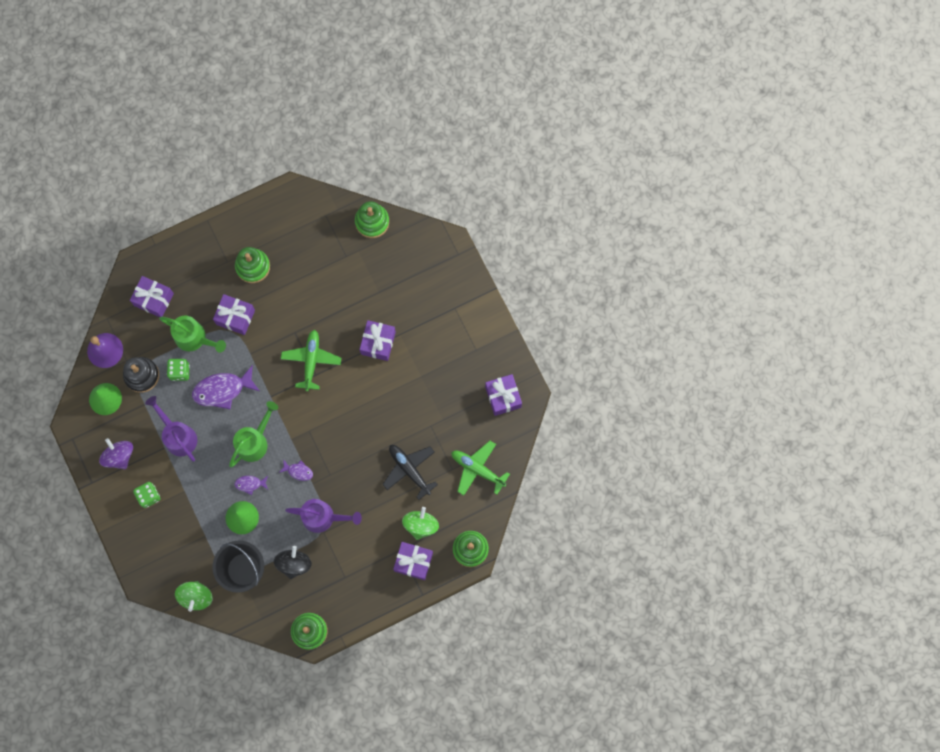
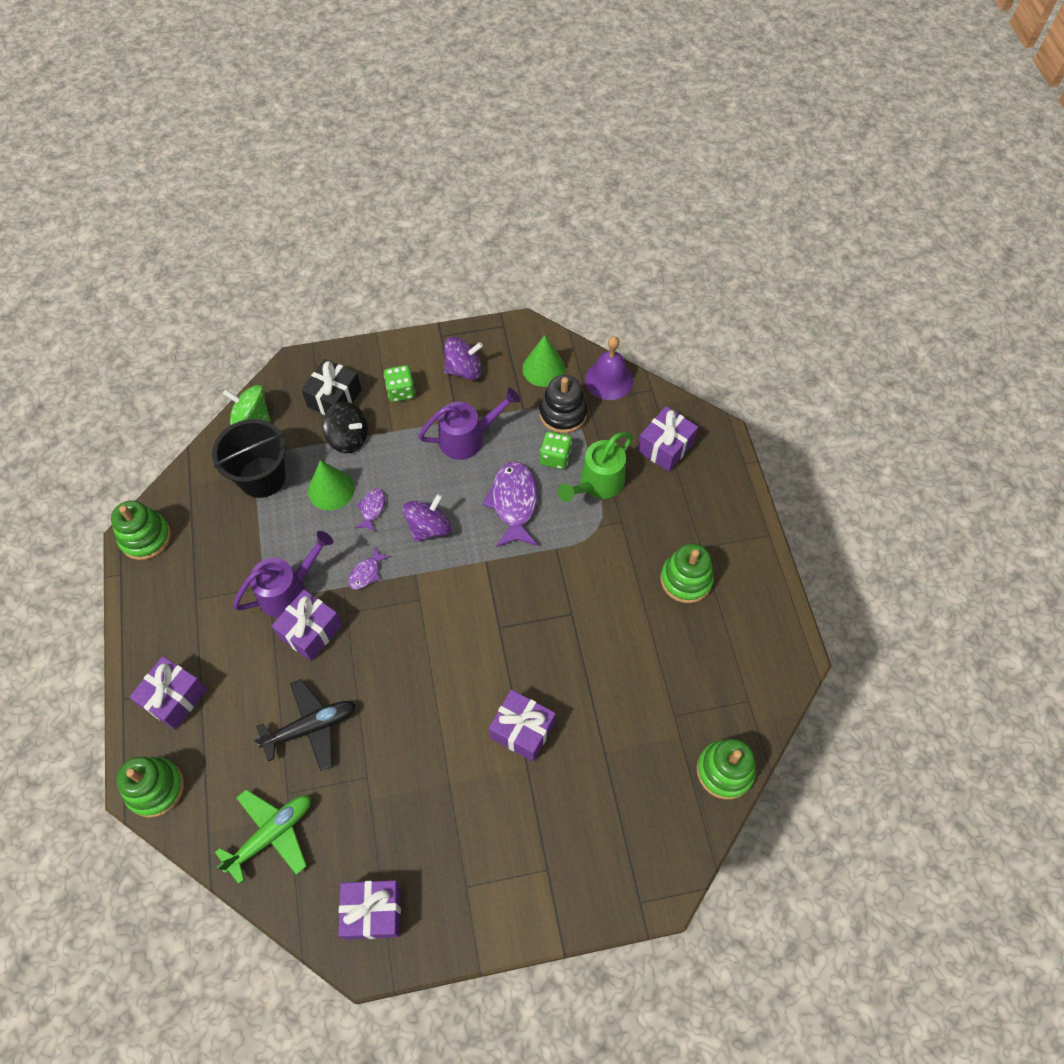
camera: 105 degrees right, 15 degrees down
purple gift [213,294,255,335] -> purple gift moved to [272,590,342,661]
green watering can [229,401,278,467] -> purple spinning top [403,494,452,542]
black spinning top [274,546,312,579] -> black spinning top moved to [323,402,368,453]
green plane [281,330,341,391] -> none
purple watering can [285,499,362,533] -> purple watering can turned 150 degrees counterclockwise [233,531,333,618]
green spinning top [402,507,439,540] -> none
none -> black gift [301,359,362,415]

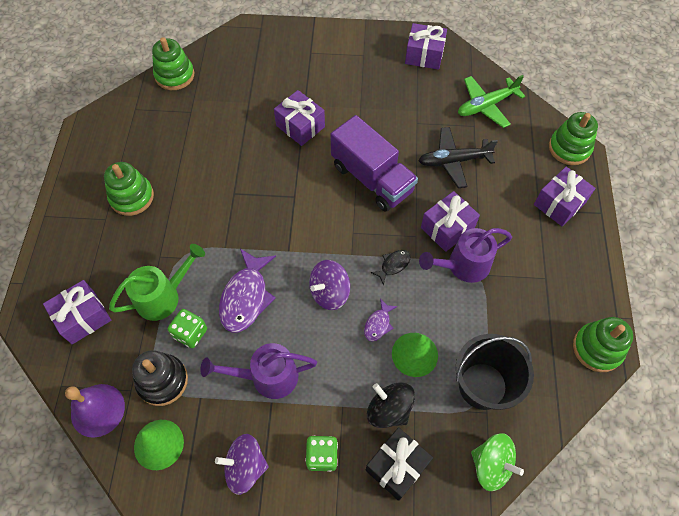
camera: 165 degrees left, 0 degrees up
purple fish [349,547,390,590] -> black fish [370,250,411,285]
none -> purple truck [330,115,418,212]

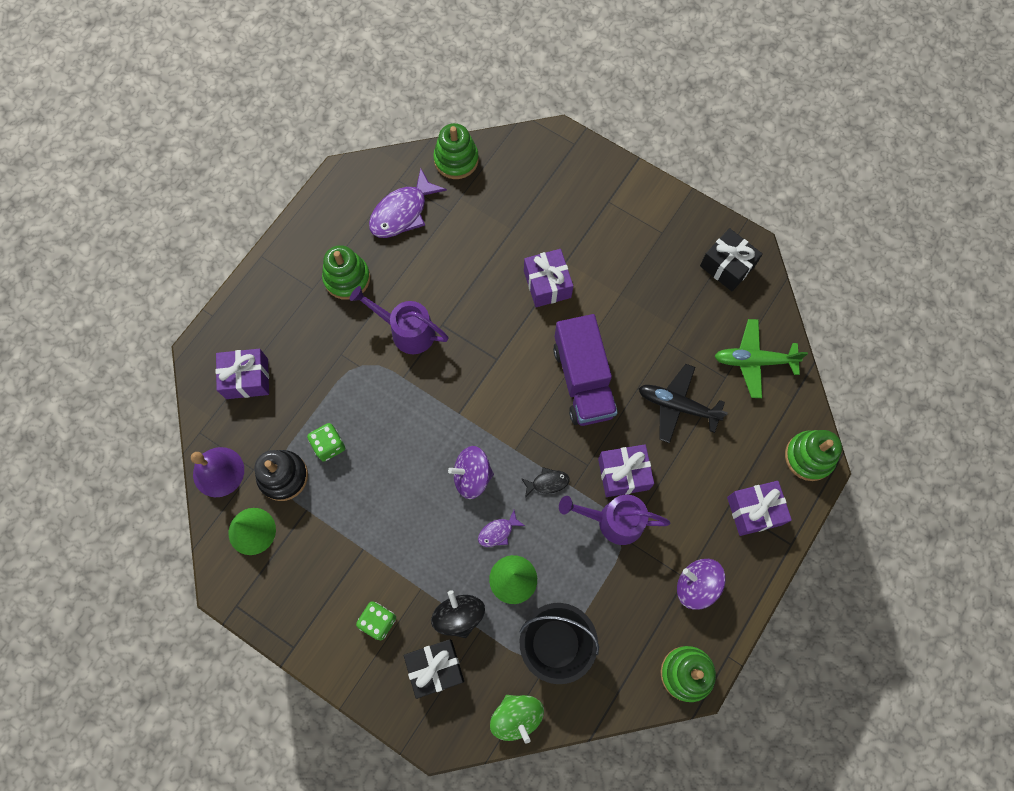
camera: 30 degrees right, 10 degrees up
green watering can [109,244,205,321] -> none
purple watering can [200,343,317,399] -> purple watering can moved to [350,286,449,354]
purple spinning top [215,434,269,495] -> purple spinning top moved to [677,559,726,610]
purple fish [219,249,276,333] -> purple fish moved to [369,168,447,238]
purple gift [405,23,447,70] -> black gift [700,228,763,291]

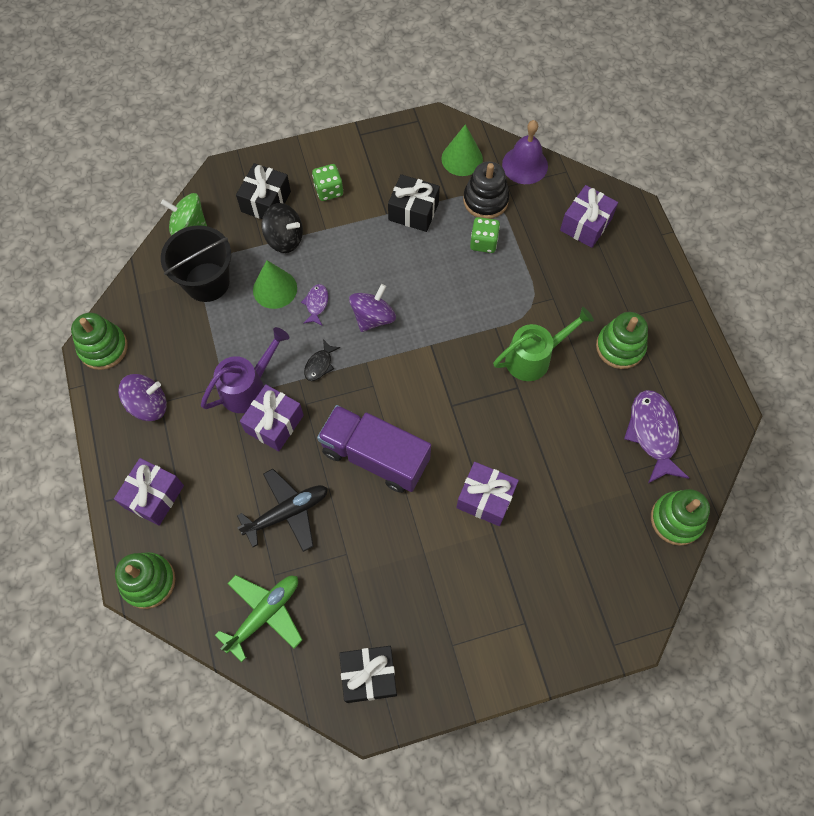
camera: 130 degrees right, 5 degrees down
purple watering can [350,286,449,354] -> green watering can [493,307,594,381]
none -> black gift [388,174,440,232]

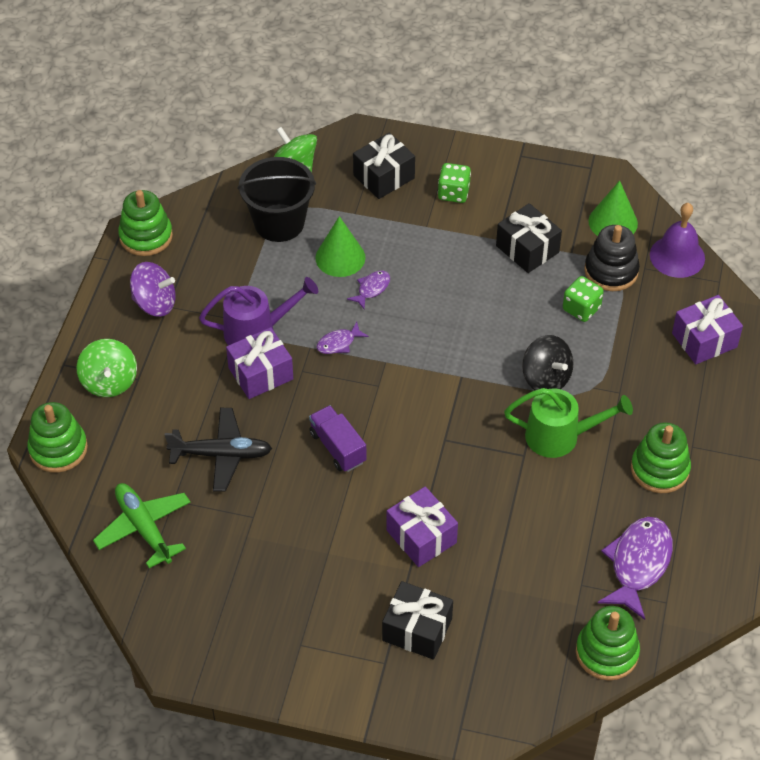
camera: 30 degrees right, 15 degrees down
purple gift [114,458,184,526] -> green spinning top [76,339,137,397]
green plane [215,575,302,662] -> green plane turned 105 degrees counterclockwise [93,483,191,568]
black spinning top [262,203,303,253] -> black spinning top moved to [522,335,573,390]
black fish [304,339,340,381] -> purple fish [317,322,369,354]
purple truck [317,405,431,493] -> purple truck [309,405,366,472], size x0.57
black gift [339,646,397,703] -> black gift moved to [382,581,453,660]
purple spinning top [349,284,396,332] -> none

